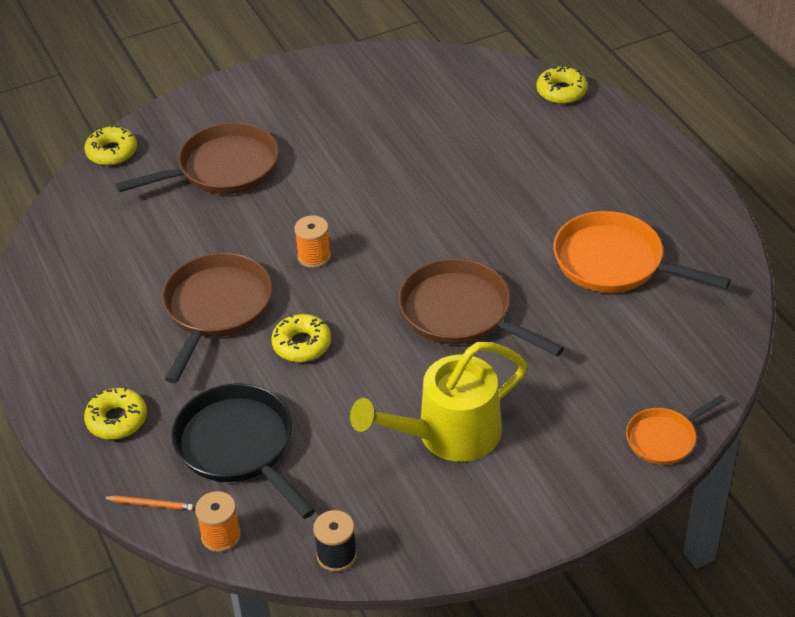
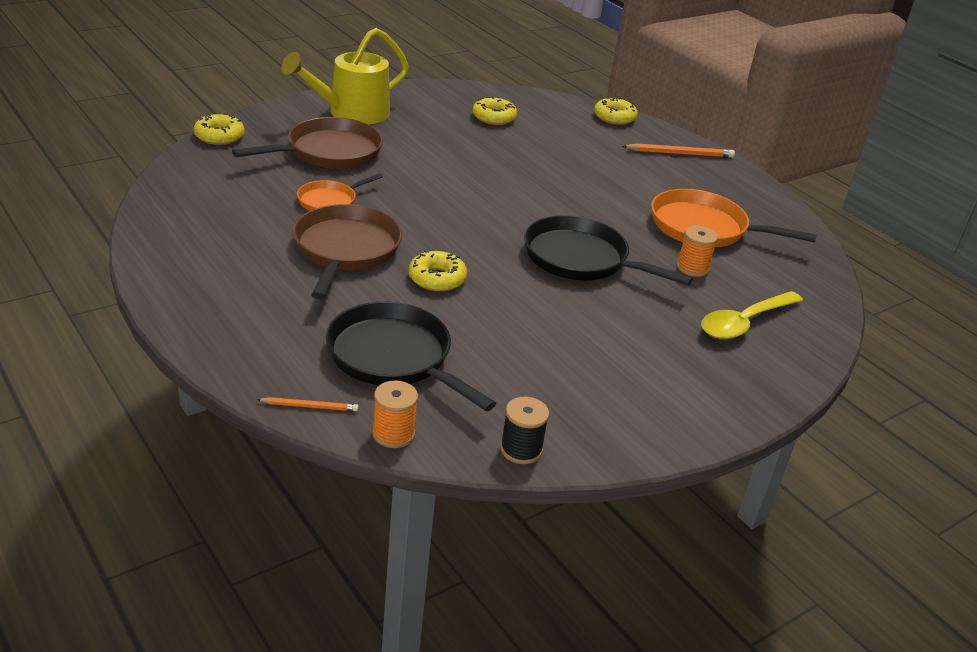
camera: 15 degrees left, 10 degrees down
yellow donut [84,387,147,439] -> yellow donut moved to [472,97,517,125]
orange spool [294,215,331,268] -> orange spool moved to [677,225,718,277]
yellow watering can [350,342,528,462] -> yellow watering can moved to [281,28,409,125]
brown pan [398,258,564,356] -> black pan [524,215,693,286]
orange pan [626,395,726,465] -> orange pan moved to [297,173,383,211]
none -> orange pencil [622,143,735,158]
none -> yellow spoon [701,291,803,339]

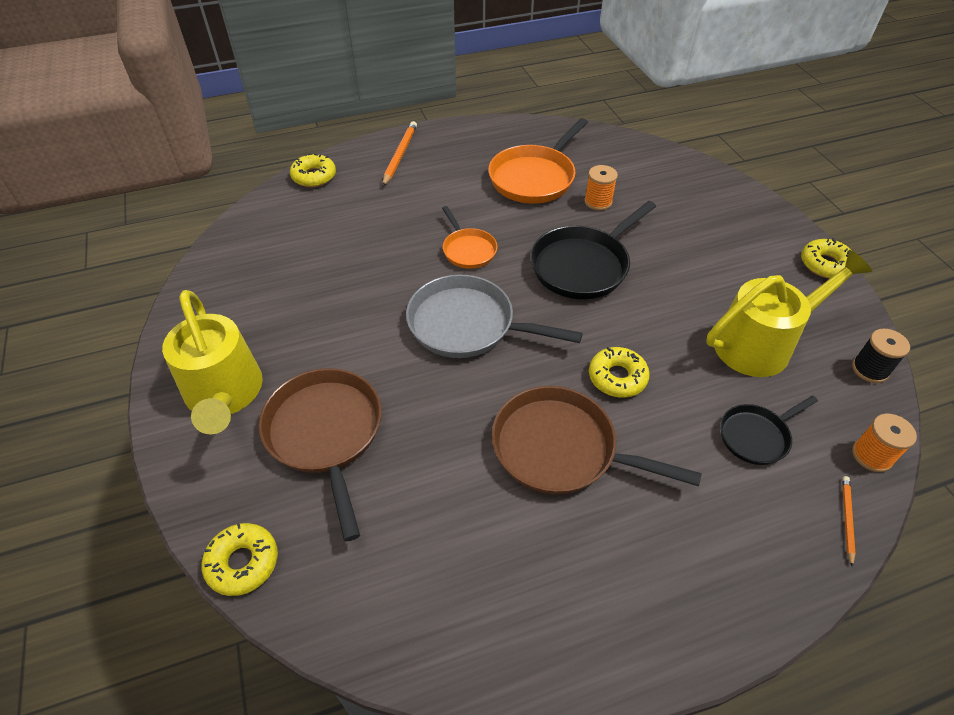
camera: 70 degrees left, 15 degrees up
orange pan [297,173,383,211] -> orange pan moved to [442,206,497,269]
black pan [326,302,497,411] -> black pan [720,396,818,465], size x0.57
yellow donut [472,97,517,125] -> yellow donut moved to [801,238,851,278]
yellow spoon [701,291,803,339] -> none
none -> grey pan [406,275,583,358]
none -> yellow watering can [706,250,872,377]

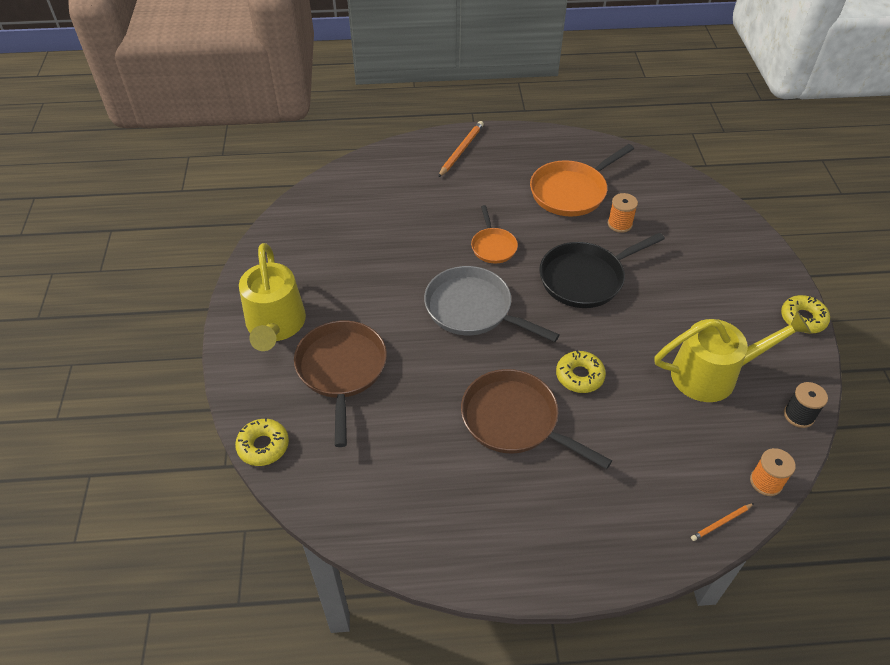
camera: 15 degrees right, 0 degrees up
yellow donut [290,153,336,187] -> none
black pan [720,396,818,465] -> none
orange pencil [842,476,856,567] -> orange pencil turned 150 degrees counterclockwise [691,503,754,541]

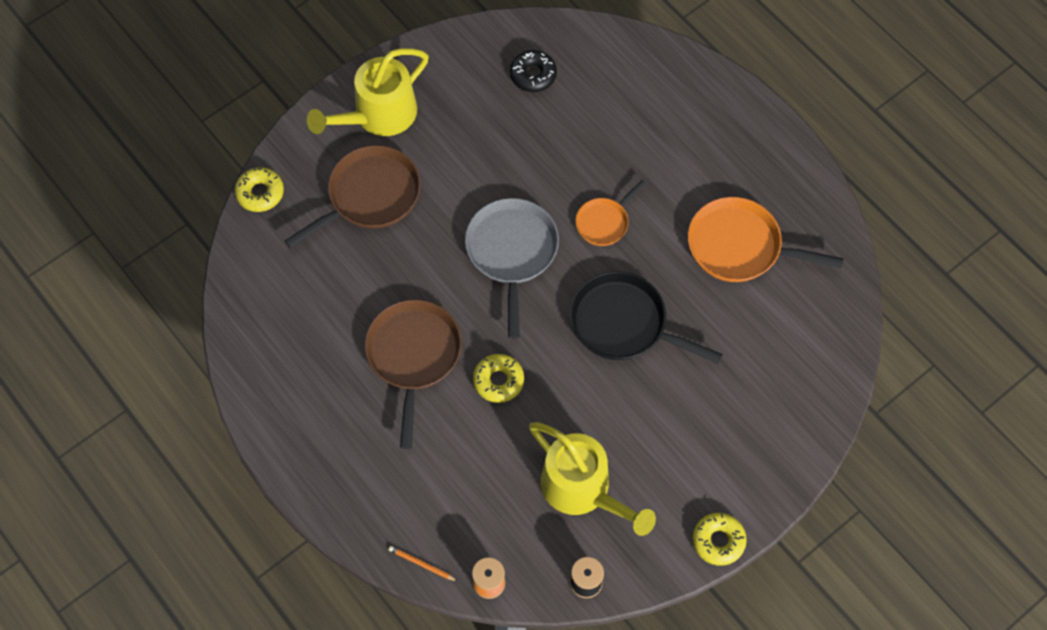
camera: 55 degrees right, 15 degrees up
orange pencil [438,121,484,178] -> none
orange spool [608,193,638,233] -> none
none -> black donut [510,50,557,92]

